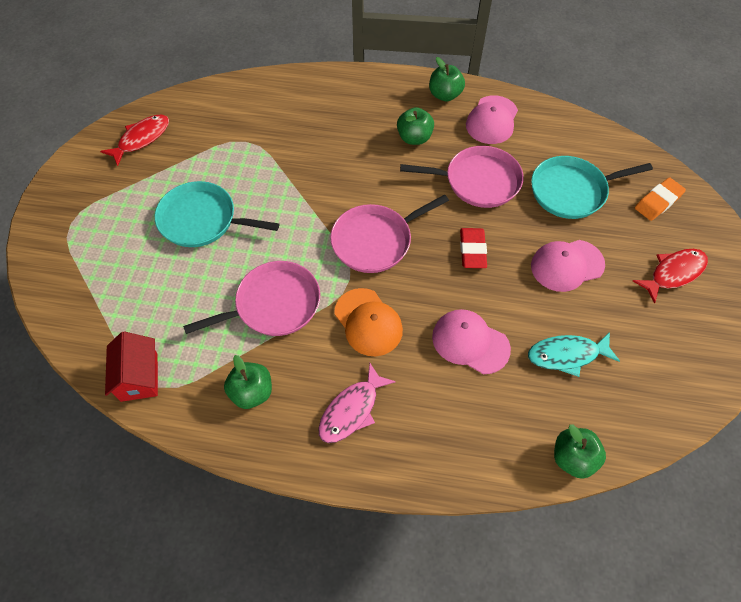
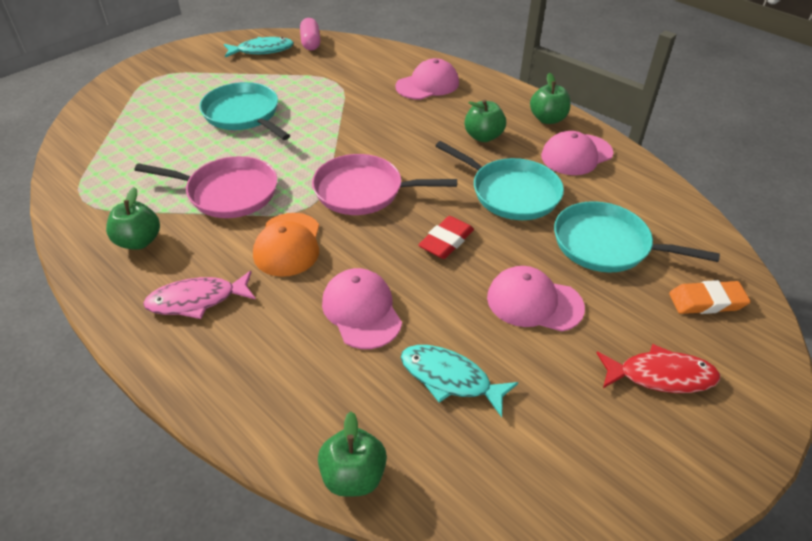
camera: 35 degrees right, 15 degrees down
red fish [100,115,169,166] -> turquoise fish [224,37,294,57]
red house [105,331,158,402] -> none
pink pan [400,146,524,208] -> turquoise pan [436,141,564,220]
none -> pink capsule [300,18,320,50]
none -> pink cap [395,58,459,100]

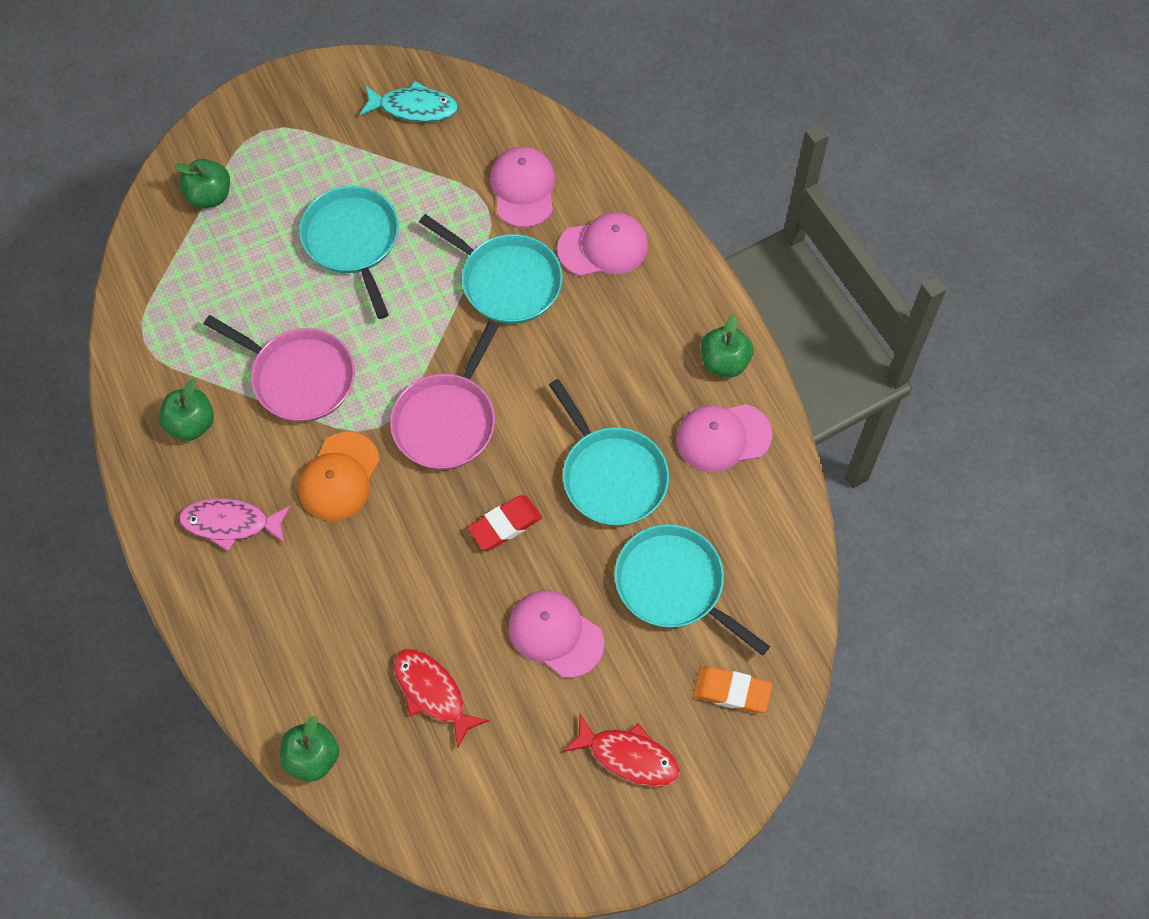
camera: 20 degrees right, 20 degrees up
pink capsule [300,18,320,50] -> none
pink pan [312,154,457,215] -> pink pan turned 90 degrees counterclockwise [390,321,499,470]
pink cap [322,268,402,349] -> pink cap moved to [490,147,555,228]
turquoise fish [401,345,518,417] -> red fish [393,649,489,749]
green apple [464,100,506,142] -> green apple moved to [174,159,230,208]
none -> turquoise pan [419,214,563,324]

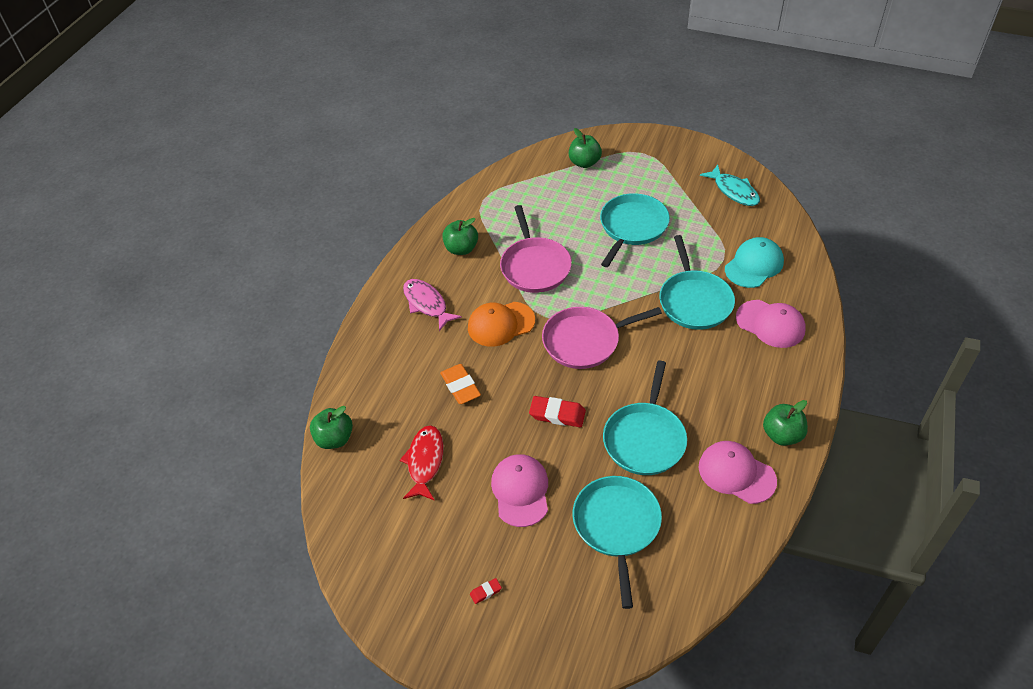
camera: 50 degrees right, 15 degrees down
pink cap [490,147,555,228] -> turquoise cap [725,237,784,288]
red fish [563,714,680,787] -> red eraser [470,578,502,604]
orange eraser [693,667,772,713] -> orange eraser moved to [440,364,481,404]

